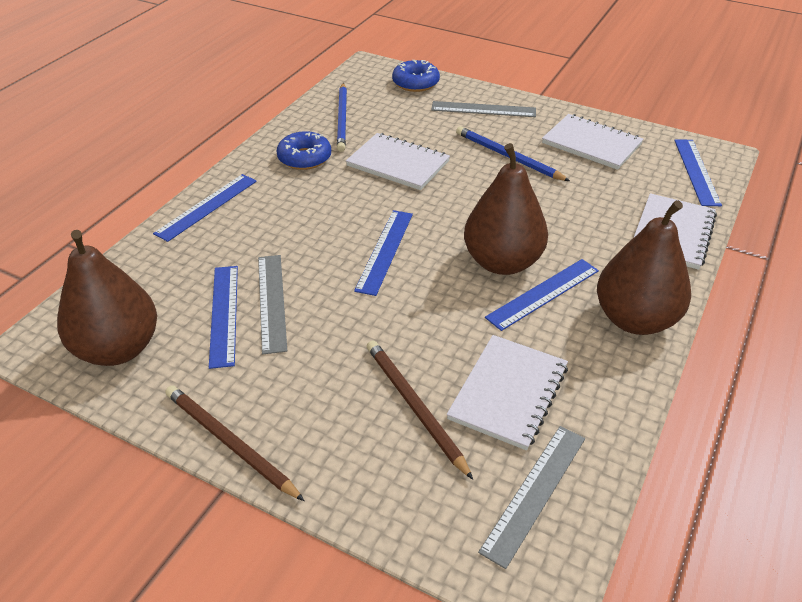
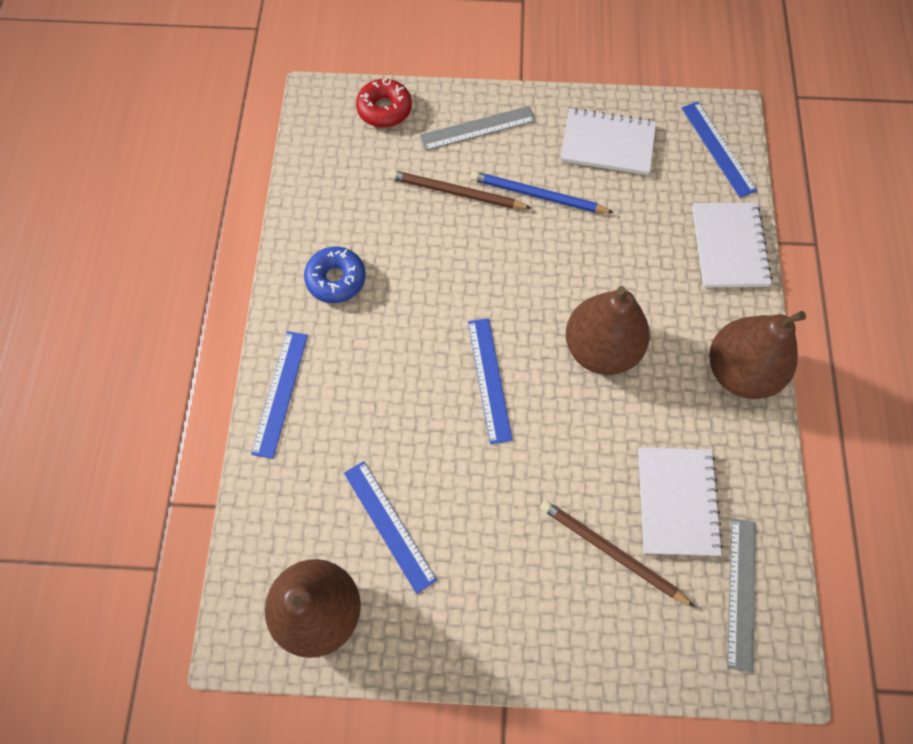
camera: 25 degrees left, 25 degrees up
brown pencil [166,385,305,501] -> brown pencil moved to [389,170,531,209]
grey ruler [258,255,287,354] -> none
blue pencil [337,83,347,152] -> none
white notebook [346,133,450,190] -> none
blue donut [392,60,440,92] -> red donut [356,78,412,128]
blue ruler [485,259,599,331] -> none

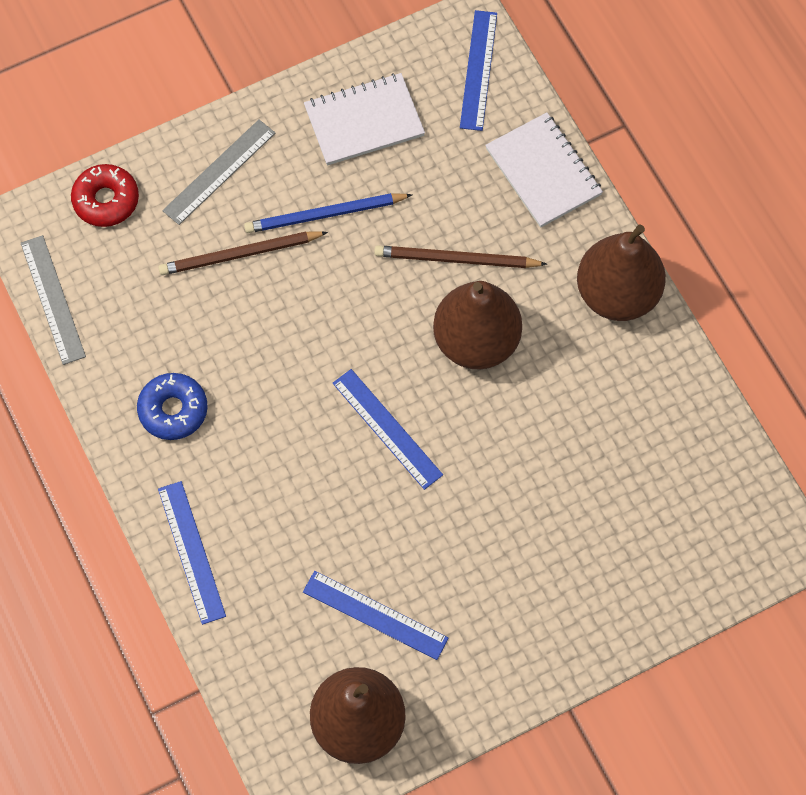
camera: 30 degrees left, 0 degrees up
brown pencil [540,500,695,607] -> brown pencil moved to [374,245,547,268]
white notebook [638,447,723,556] -> none
blue ruler [681,102,757,198] -> blue ruler turned 60 degrees clockwise [460,10,497,131]
grey ruler [727,518,756,672] -> grey ruler moved to [21,235,86,365]

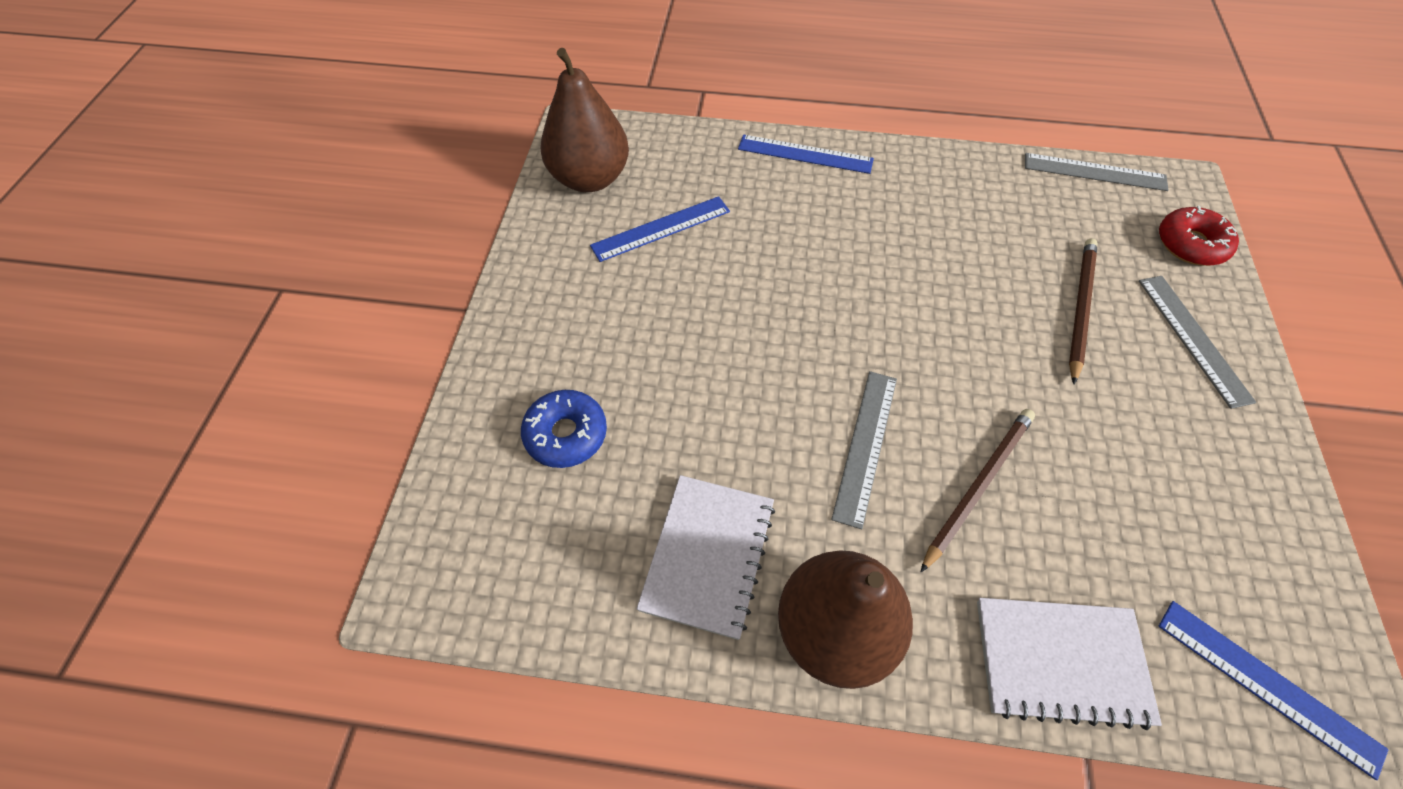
camera: 125 degrees right, 10 degrees down
blue donut [137,373,208,440] -> blue donut moved to [521,390,607,468]
blue pencil [244,193,413,233] -> none
white notebook [304,73,425,166] -> white notebook moved to [637,475,775,640]
blue ruler [333,369,443,490] -> none
brown pear [433,281,522,369] -> grey ruler [831,371,897,529]

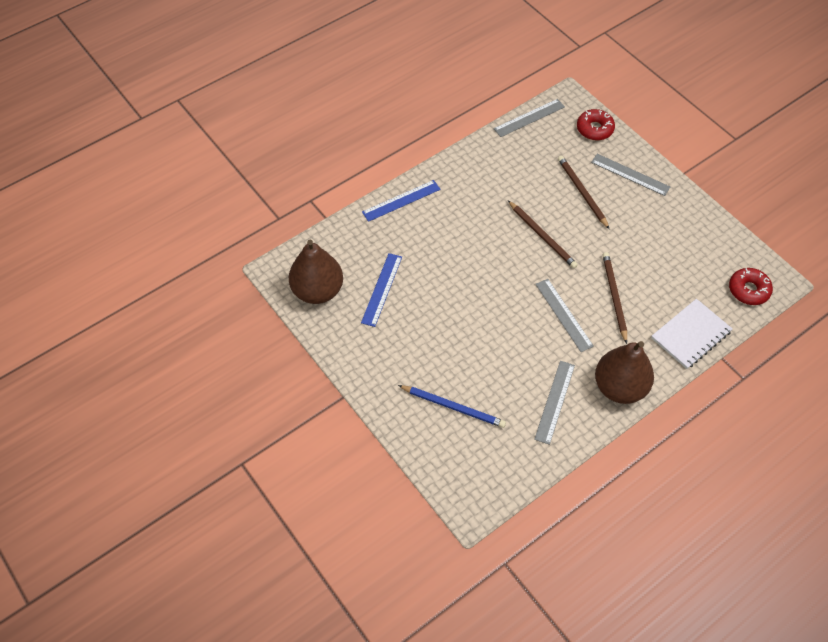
camera: 45 degrees left, 0 degrees up
blue donut [521,390,607,468] -> blue pencil [398,385,506,428]
white notebook [637,475,775,640] -> grey ruler [534,361,575,445]
blue ruler [1158,601,1389,780] -> red donut [729,268,773,305]
none -> brown pencil [508,201,578,268]

